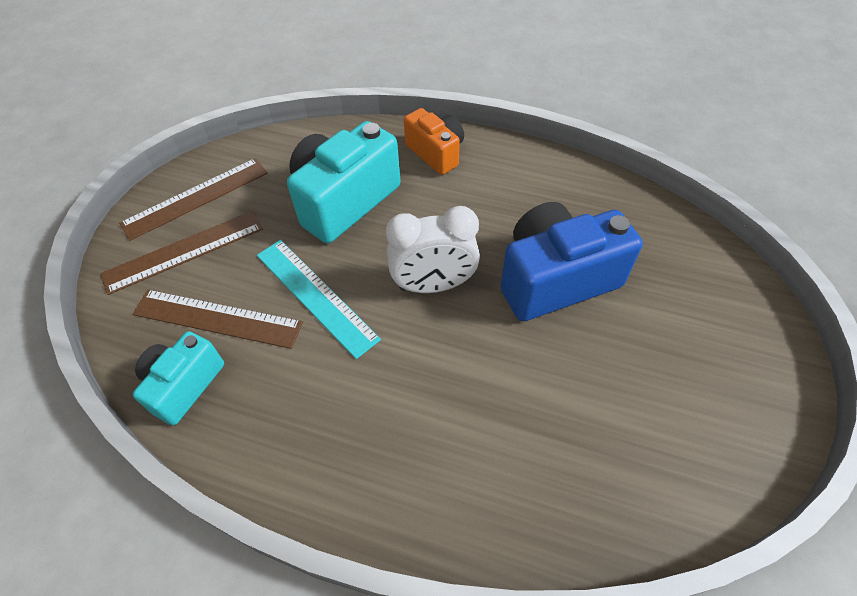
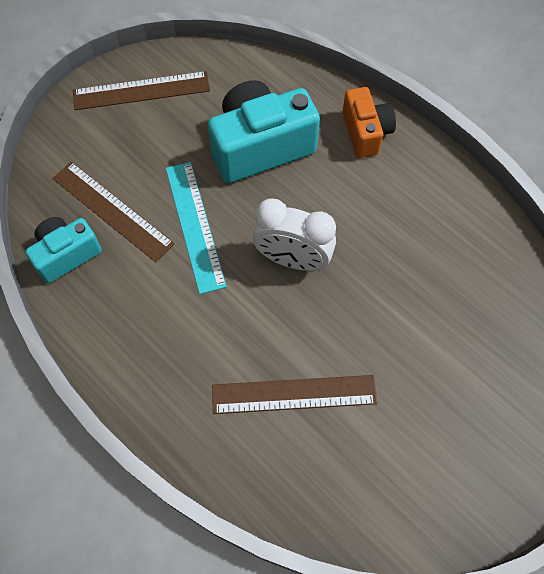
camera: 25 degrees right, 10 degrees up
brown ruler [100,211,263,295] -> brown ruler moved to [212,375,377,414]
blue camera [500,202,643,321] -> none

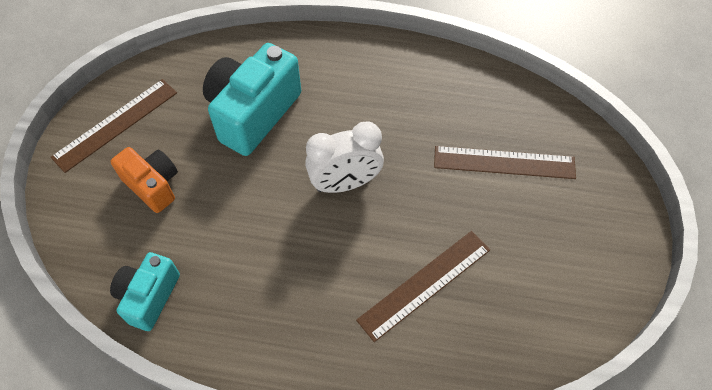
camera: 35 degrees left, 5 degrees down
brown ruler [52,162,174,262] -> brown ruler moved to [434,146,576,179]
turquoise ruler [166,162,227,294] -> none
orange camera [343,87,396,158] -> orange camera moved to [110,147,178,213]

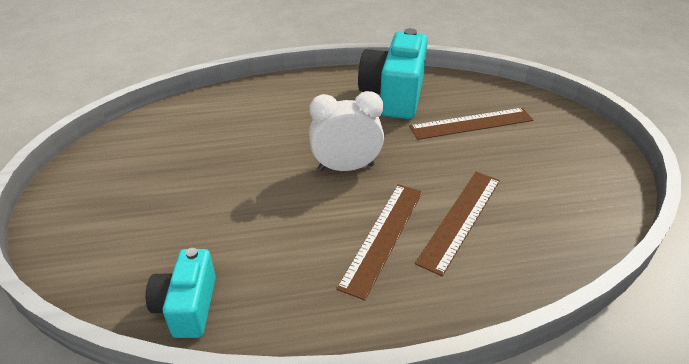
camera: 20 degrees left, 20 degrees down
brown ruler [51,79,177,173] -> brown ruler moved to [336,184,423,301]
orange camera [110,147,178,213] -> none
turquoise camera [203,43,301,156] -> turquoise camera moved to [358,28,428,119]
white clock [305,121,384,193] -> white clock turned 150 degrees counterclockwise [309,91,384,171]

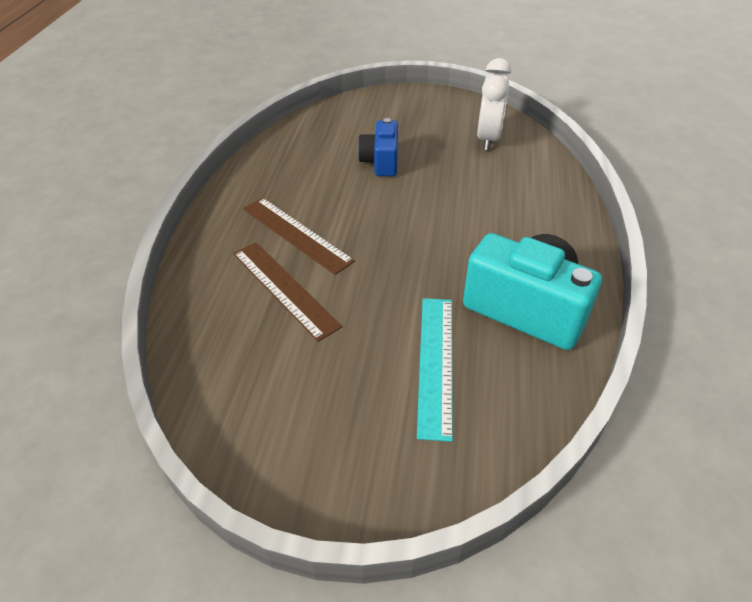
camera: 110 degrees right, 5 degrees up
turquoise camera [146,248,216,338] -> none
white clock [309,91,384,171] -> white clock moved to [477,58,511,151]
brown ruler [409,108,533,140] -> turquoise ruler [417,298,453,442]
none -> blue camera [358,118,398,176]

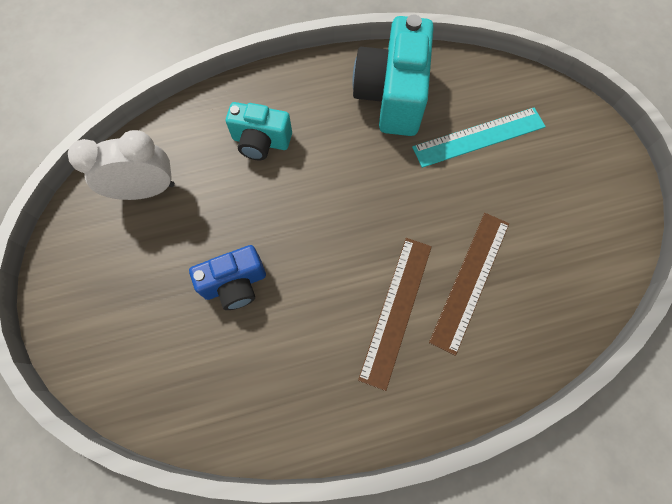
camera: 115 degrees left, 25 degrees up
none -> turquoise camera [226,102,292,160]

